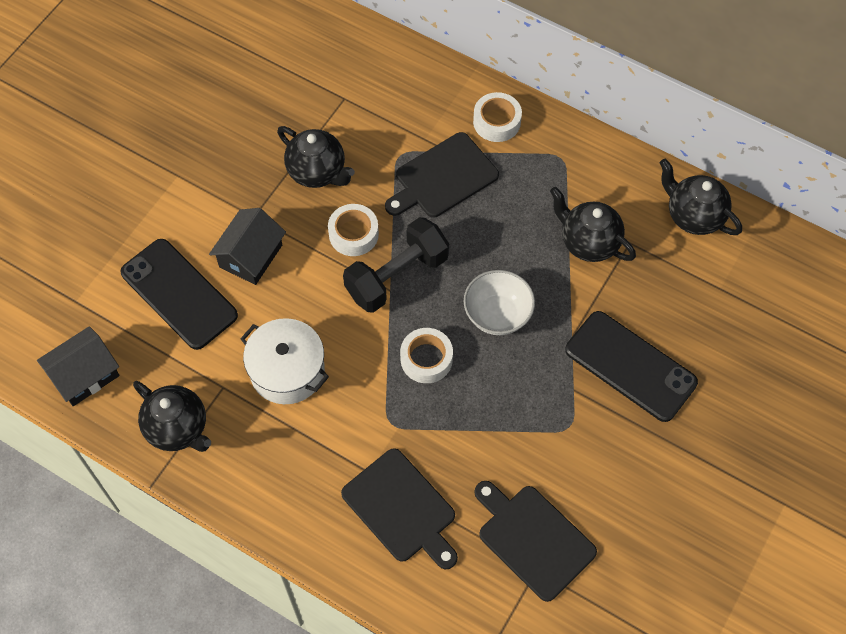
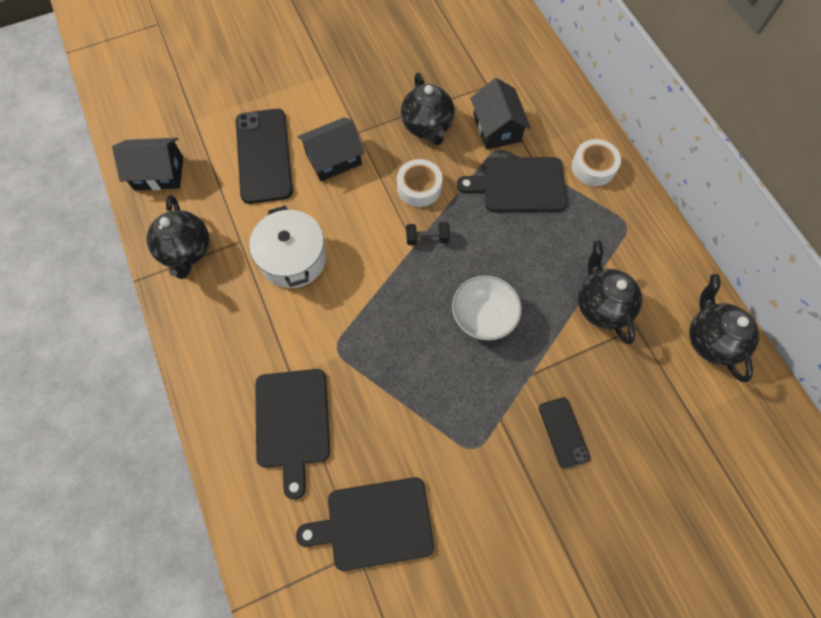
camera: 35 degrees right, 5 degrees up
black dumbbell [343,217,449,313] -> black dumbbell [406,222,450,245], size x0.45
white tape [400,328,453,383] -> none
black cutting board [474,481,597,602] -> black cutting board turned 90 degrees counterclockwise [296,477,434,571]
black phone [565,311,698,422] -> black phone [539,397,590,469], size x0.52
none -> black house [470,78,531,149]

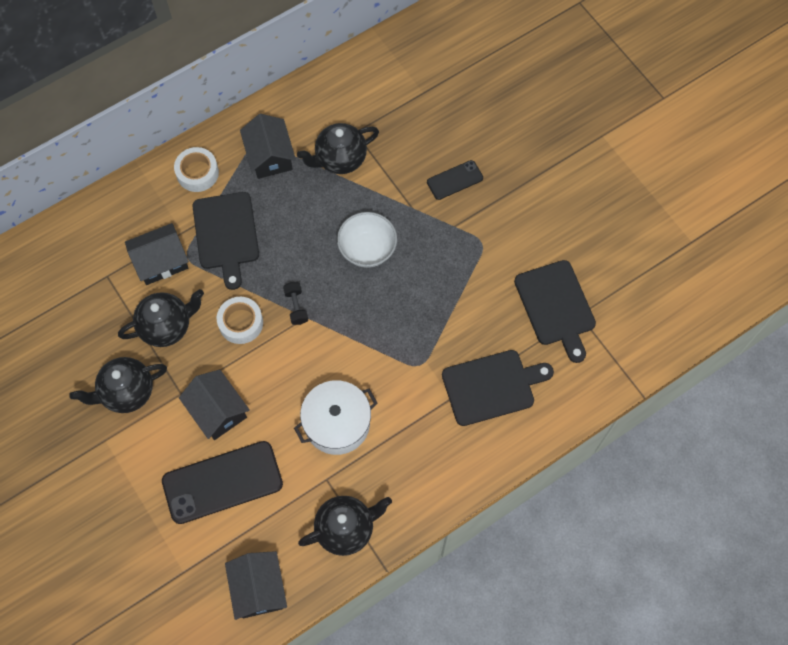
camera: 100 degrees left, 0 degrees up
black teapot [689,274,759,382] -> black teapot moved to [69,357,167,413]
none -> black house [240,114,296,179]

